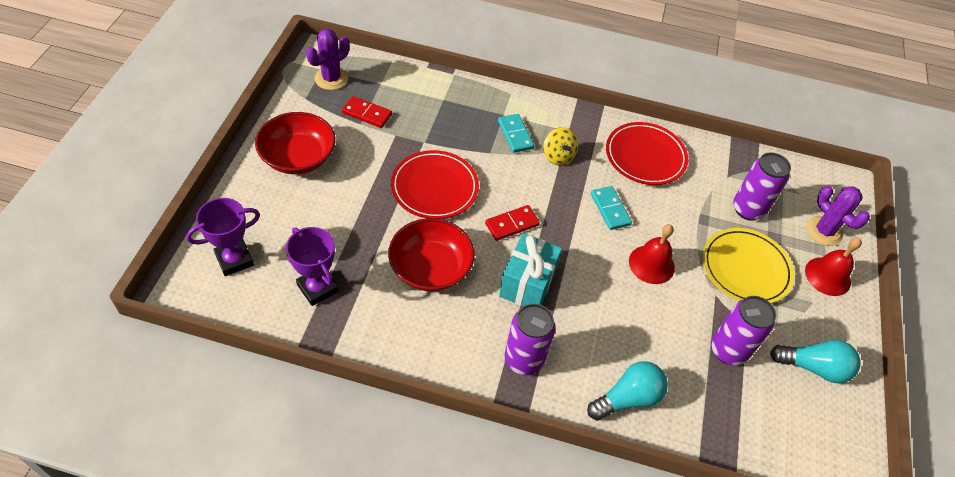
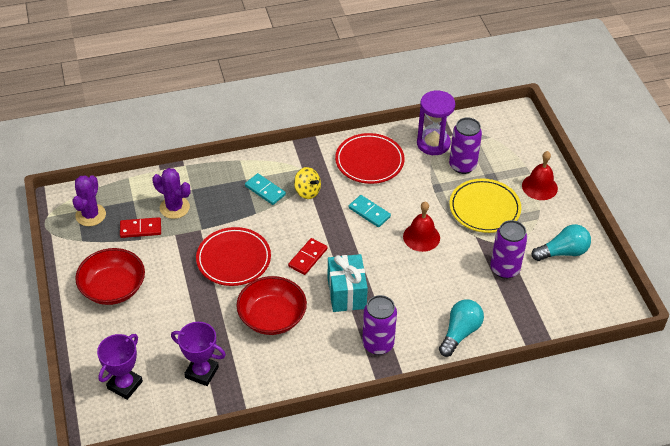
camera: 25 degrees left, 5 degrees down
purple cactus [806,186,870,246] -> purple cactus moved to [152,168,190,219]
none -> purple hourglass [417,90,455,155]

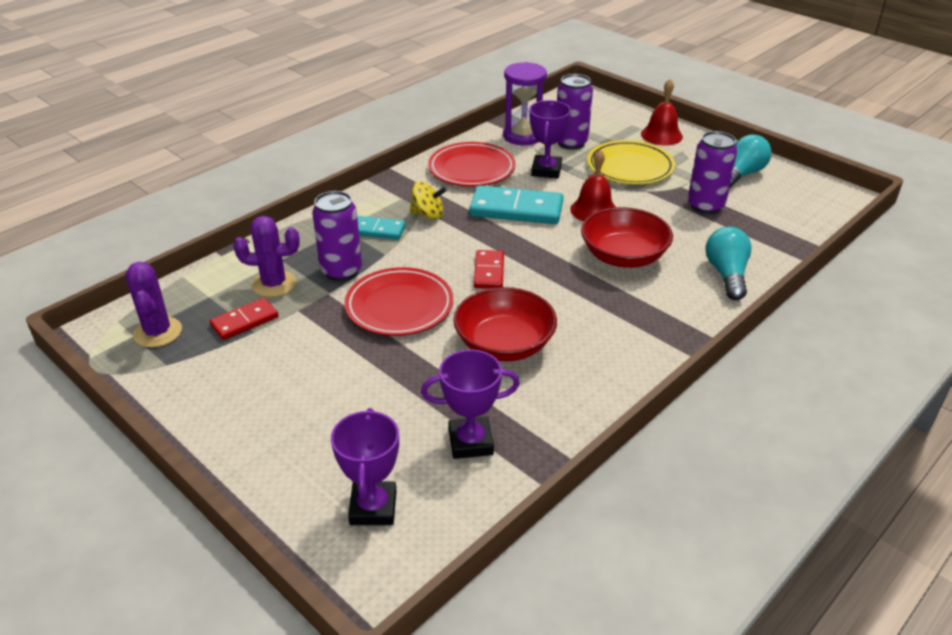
camera: 30 degrees left, 10 degrees down
red bowl [75,248,145,305] -> red bowl moved to [581,207,673,268]
turquoise gift [328,254,368,312] -> none
turquoise domino [349,195,391,227] -> turquoise domino [469,185,563,224], size x1.72
purple can [362,295,397,355] -> purple can moved to [312,191,362,281]
none -> purple trophy [529,100,571,179]

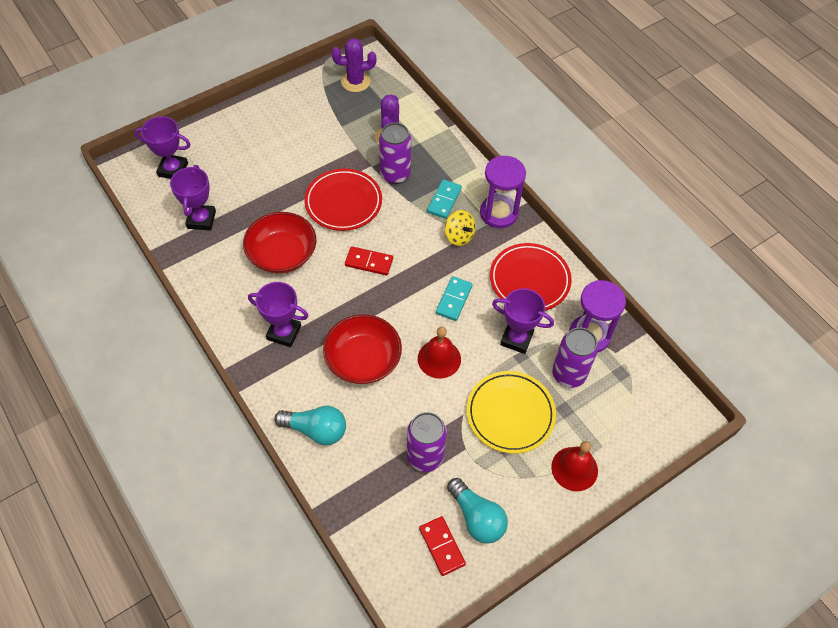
camera: 100 degrees right, 20 degrees up
red domino [209,298,279,340] -> red domino moved to [419,516,466,576]
yellow spinning top [410,181,447,220] -> yellow spinning top turned 60 degrees counterclockwise [445,210,476,246]
turquoise domino [469,185,563,224] -> turquoise domino [436,276,473,321], size x0.58
none -> purple trophy [248,282,308,347]
none -> purple hourglass [480,156,526,228]

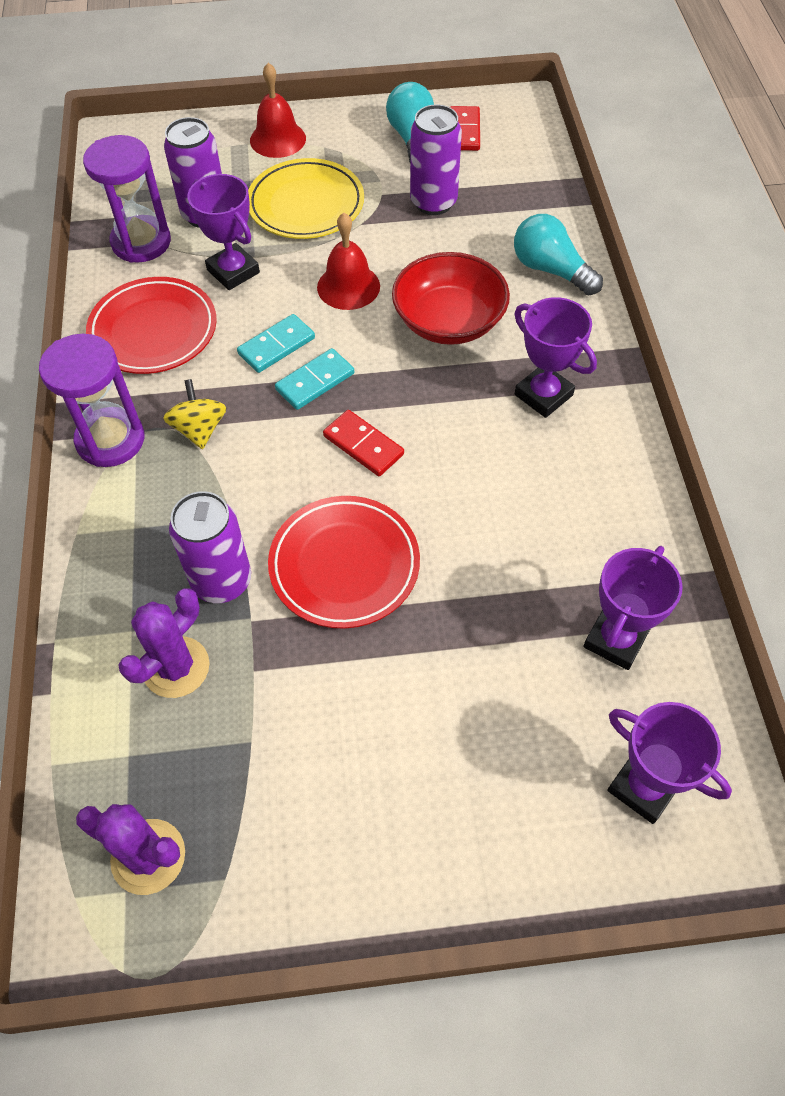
camera: 150 degrees left, 0 degrees up
red bowl [243,212,317,274] -> none
turquoise domino [427,180,462,219] -> turquoise domino moved to [275,348,354,410]

